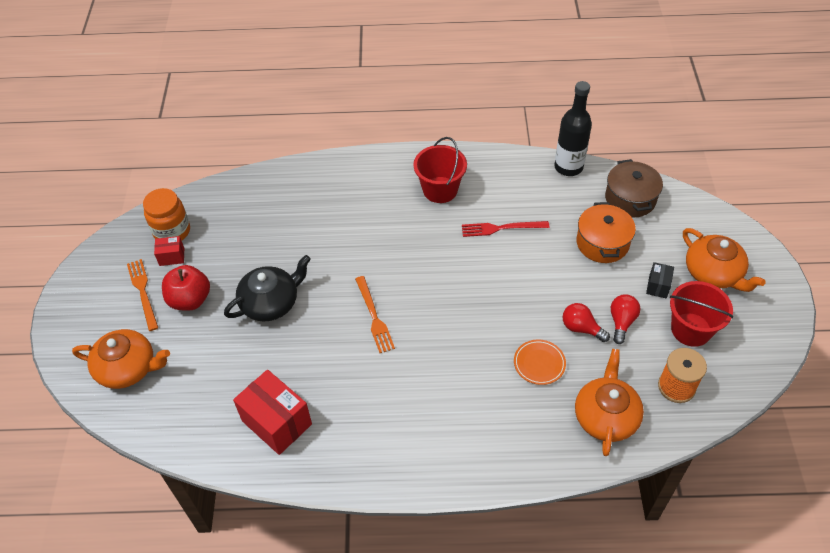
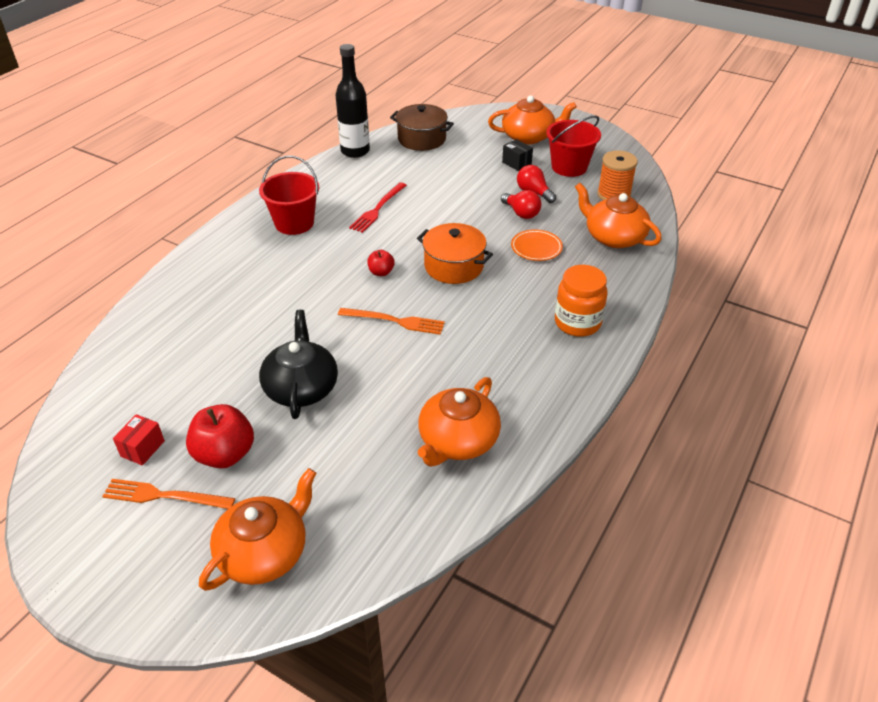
camera: 60 degrees left, 10 degrees down
orange jar [143,188,190,241] -> orange jar moved to [555,265,607,337]
red box [233,370,312,455] -> orange teapot [418,377,501,467]
red light bulb [563,303,610,342] -> red light bulb turned 105 degrees counterclockwise [501,190,541,219]
orange pot [576,202,636,263] -> orange pot moved to [417,223,493,284]
none -> red apple [367,250,395,276]

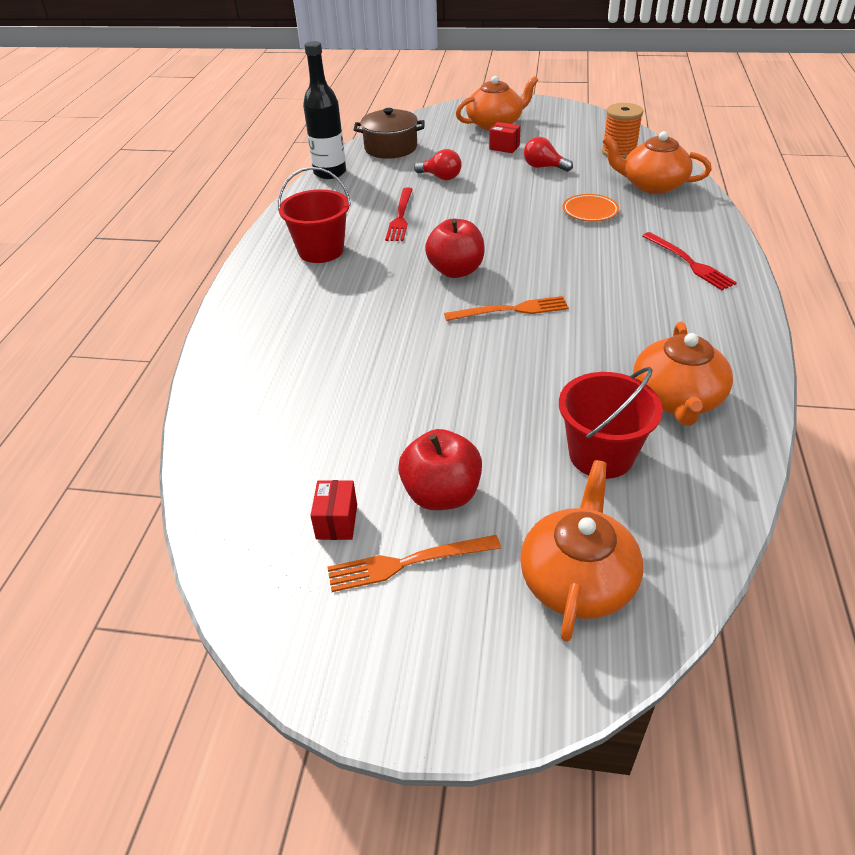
camera: 20 degrees left, 0 degrees up
black teapot [259,310,338,419] -> none
red apple [367,250,395,276] -> red apple [425,219,485,278], size x1.88
orange pot [417,223,493,284] -> none
red light bulb [501,190,541,219] -> red light bulb moved to [414,149,462,180]
black box [502,139,533,171] -> red box [489,122,521,153]
red bucket [546,116,601,177] -> red bucket moved to [559,367,663,479]
orange jar [555,265,607,337] -> red fork [642,232,737,290]

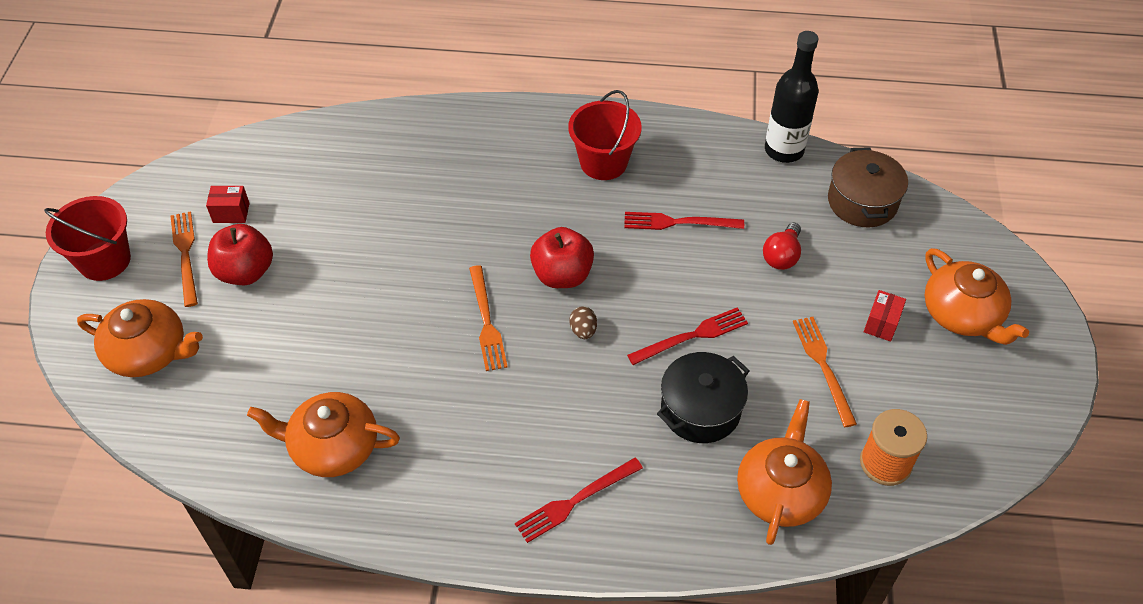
camera: 85 degrees right, 10 degrees up
red light bulb [524,137,573,172] -> orange fork [793,317,857,427]
red bucket [559,367,663,479] -> red bucket moved to [44,196,131,281]
orange plate [563,194,619,221] -> black pot [657,352,750,443]
none -> brown egg [569,306,597,339]
none -> red fork [627,307,748,365]

